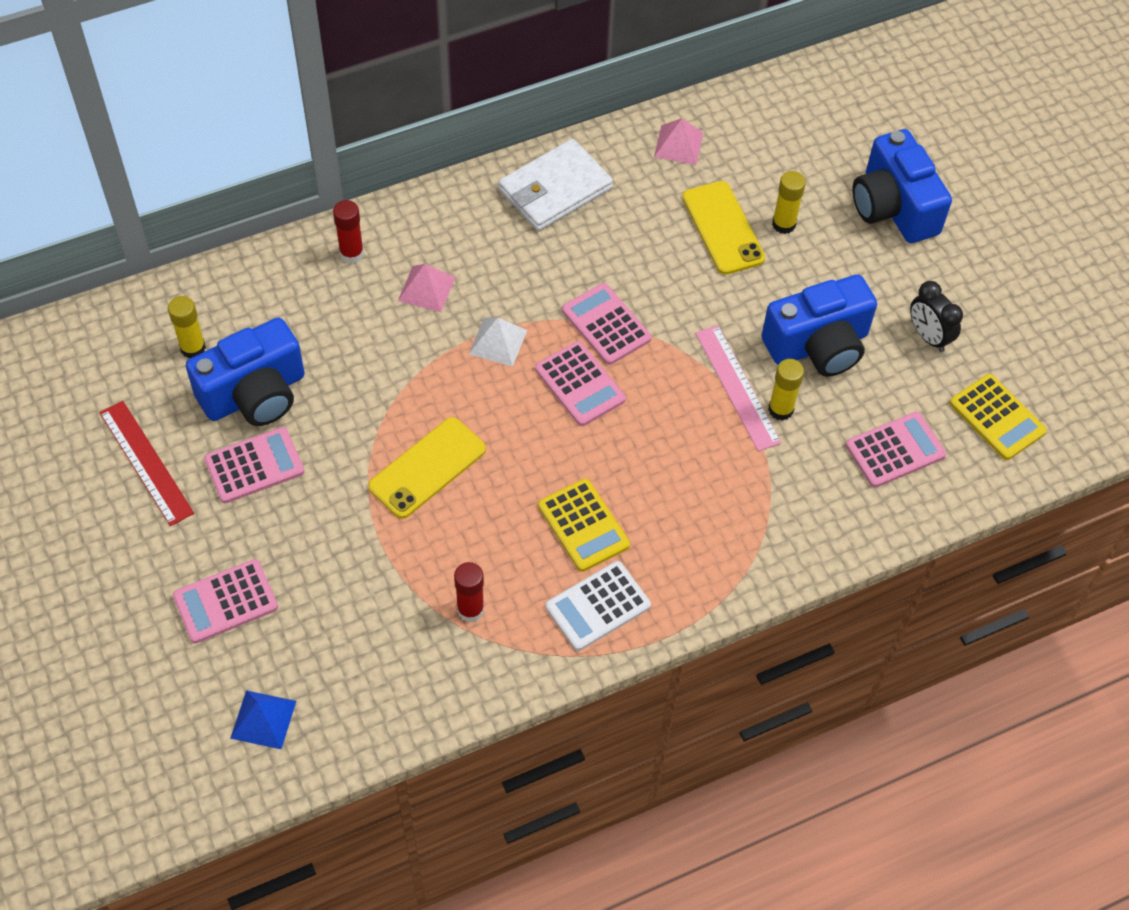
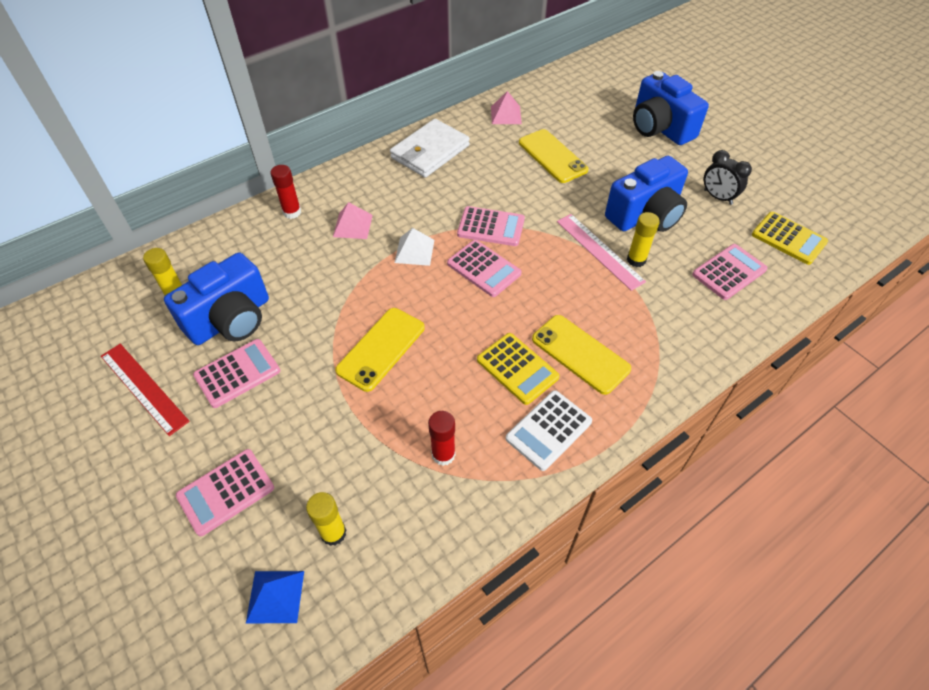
camera: 10 degrees left, 5 degrees down
pink calculator [562,283,652,365] -> pink calculator turned 150 degrees clockwise [457,206,525,246]
yellow glue stick [772,171,806,234] -> yellow glue stick moved to [306,492,346,546]
none -> yellow phone [532,315,631,395]

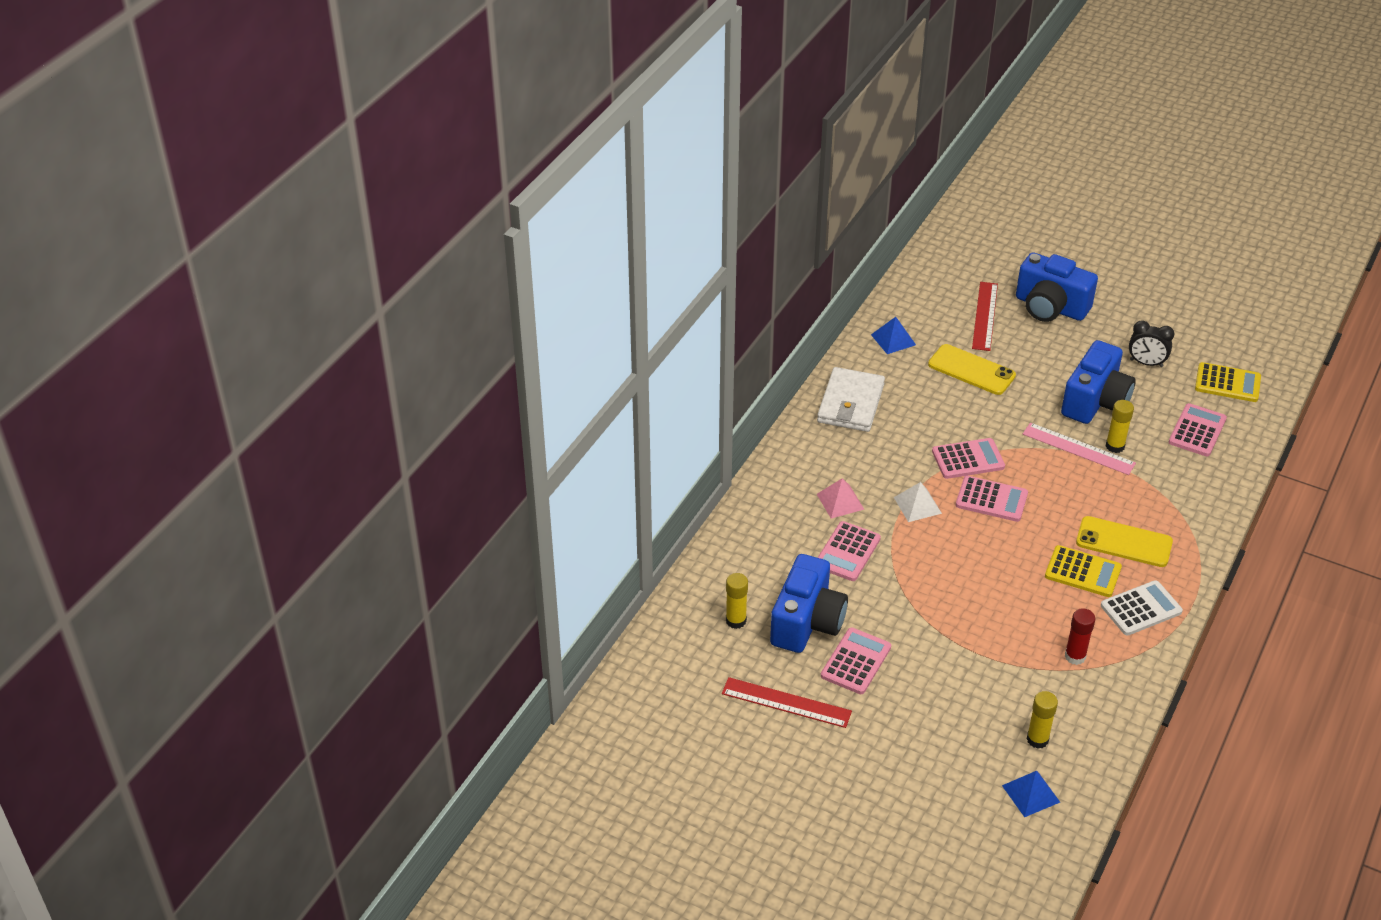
camera: 25 degrees left, 10 degrees down
pink calculator [176,449,274,536] -> pink calculator moved to [818,521,881,581]
red glue stick [270,165,301,219] -> none
yellow phone [335,308,425,392] -> none
pink pyramid [491,91,522,124] -> blue pyramid [871,317,916,354]
white calculator [506,390,592,471] -> white calculator turned 135 degrees counterclockwise [1101,580,1183,636]
none -> red ruler [972,282,998,351]

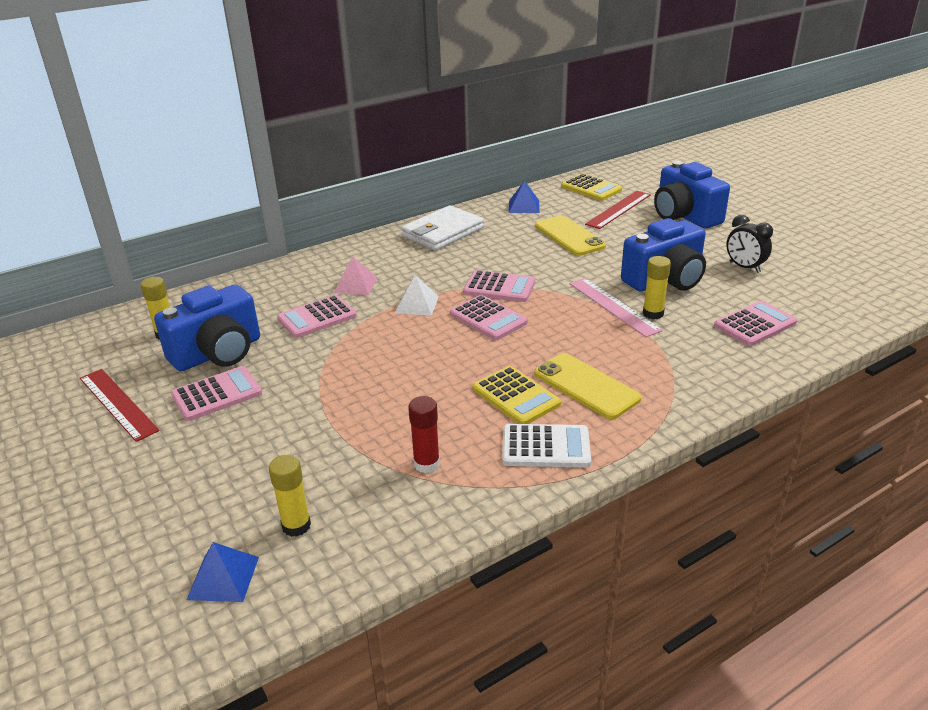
camera: 30 degrees right, 10 degrees down
yellow calculator [1195,362,1261,402] -> yellow calculator moved to [561,173,622,201]

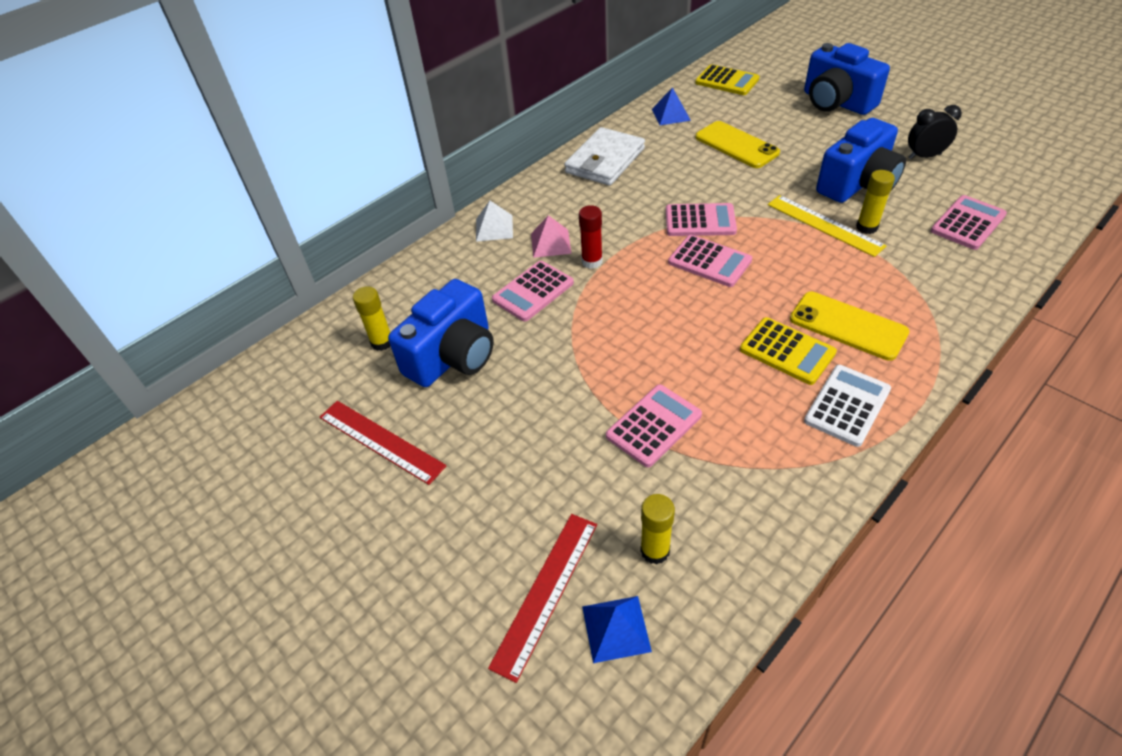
camera: 10 degrees left, 15 degrees up
pink calculator [171,366,262,421] -> pink calculator moved to [606,384,702,467]
white pyramid [395,275,439,316] -> white pyramid moved to [476,201,513,242]
red glue stick [408,396,440,473] -> red glue stick moved to [579,205,603,269]
white calculator [502,424,591,467] -> white calculator turned 45 degrees counterclockwise [804,365,891,447]
pink ruler [569,278,663,337] -> yellow ruler [768,195,886,257]
red ruler [585,191,651,229] -> red ruler moved to [488,514,597,683]
black clock [726,215,773,273] -> black clock turned 135 degrees clockwise [908,105,962,159]

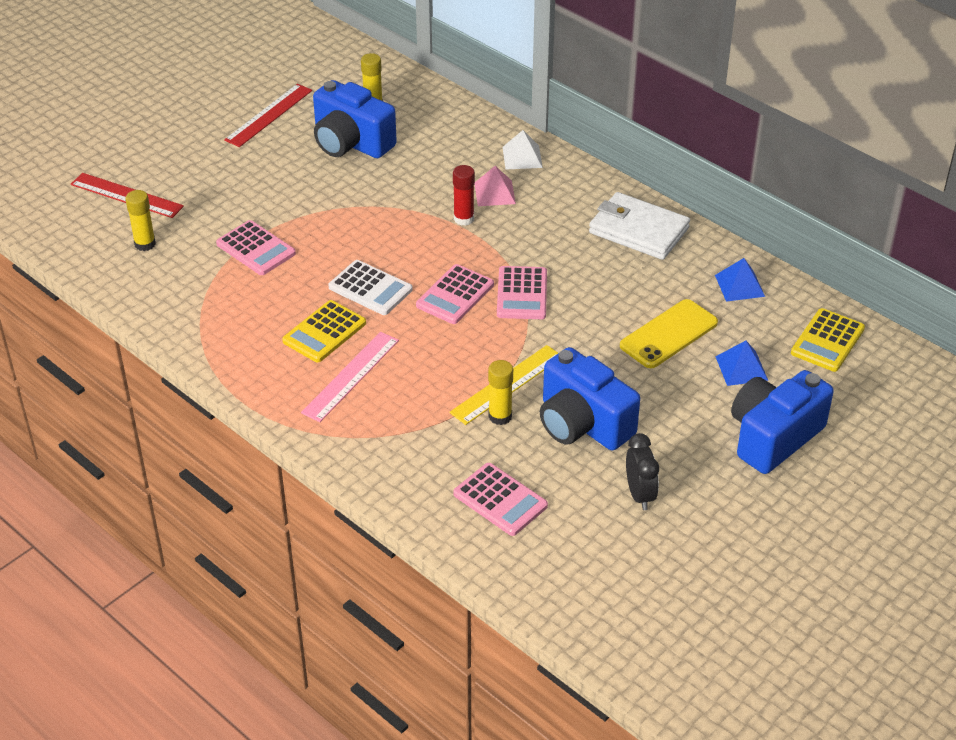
camera: 85 degrees right, 5 degrees down
pink calculator [492,261,574,322] -> none
blue pyramid [582,596,652,663] -> blue pyramid moved to [715,341,768,386]
yellow phone [790,292,909,361] -> pink ruler [301,332,399,422]
white calculator [804,365,891,447] -> white calculator moved to [329,260,413,315]

